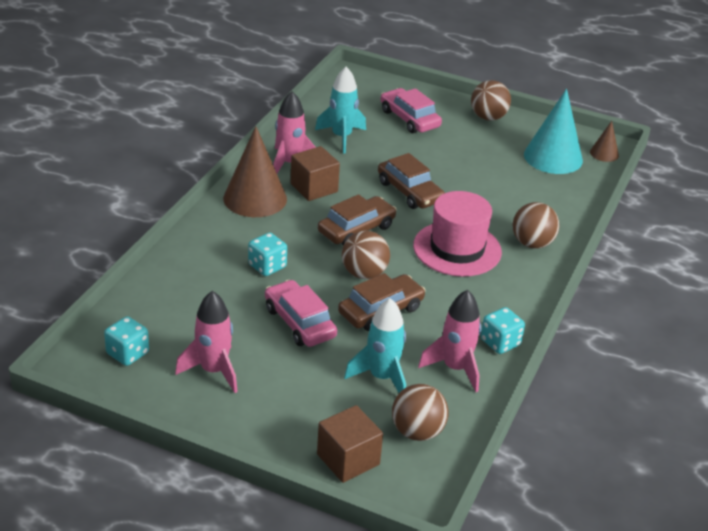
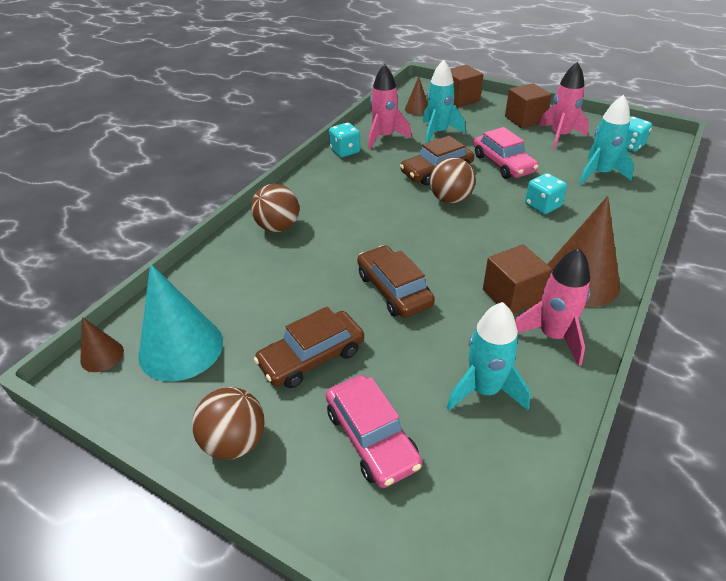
camera: 170 degrees left, 5 degrees up
brown car [318,194,397,245] -> brown car moved to [254,306,364,388]
brown ball [392,384,449,441] -> brown cone [405,77,428,115]
pink hat [413,191,502,277] -> none
none -> brown cube [505,83,552,128]
none -> turquoise rocket [579,95,634,184]

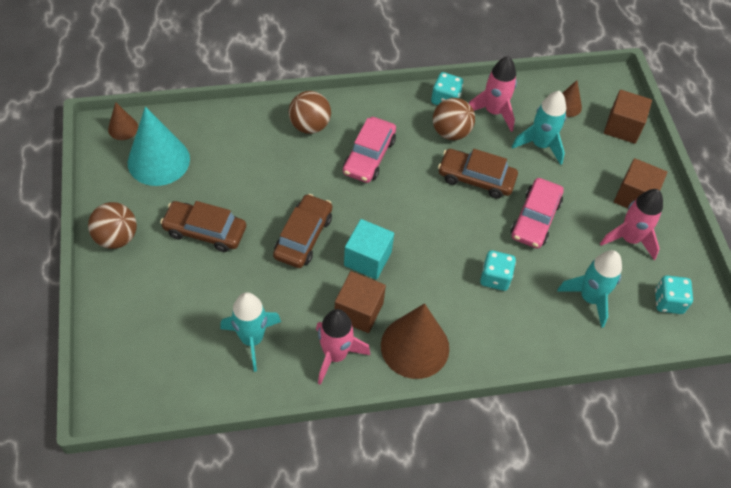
camera: 45 degrees right, 15 degrees up
pink car [326,375,422,488] -> pink car moved to [343,117,396,183]
brown ball [430,157,476,204] -> brown ball moved to [433,98,475,140]
none -> turquoise cube [344,219,394,280]

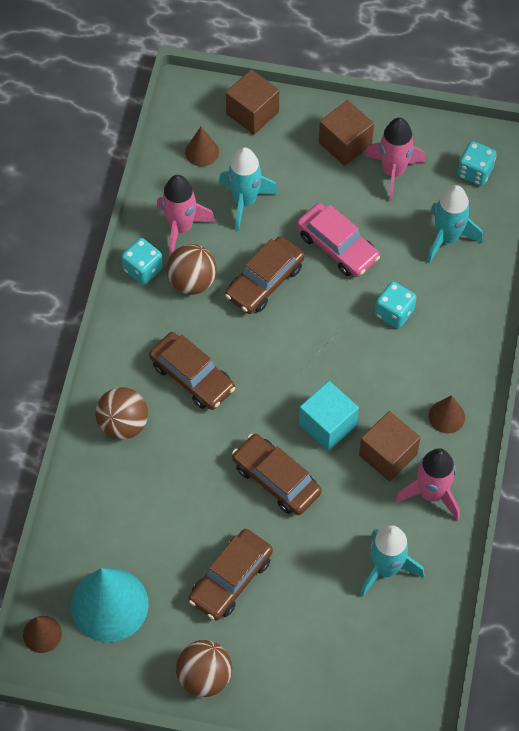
camera: 65 degrees left, 5 degrees up
pink car [343,117,396,183] -> brown car [149,332,235,410]
brown cone [381,303,449,379] -> brown cone [429,395,465,433], size x0.50

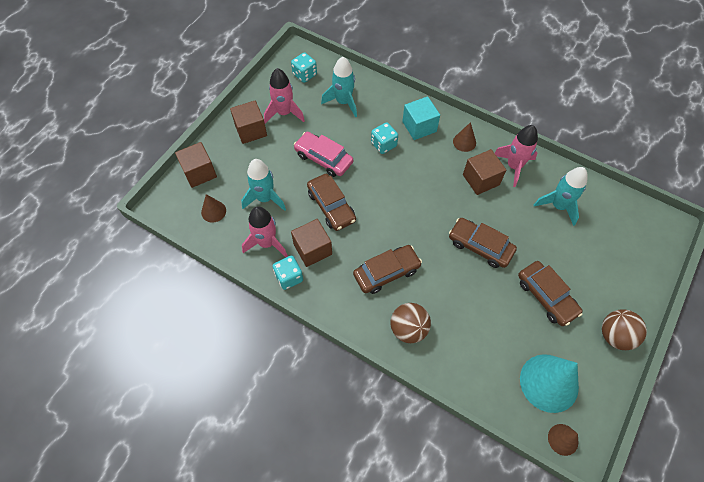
camera: 70 degrees left, 0 degrees up
brown ball [166,244,217,295] -> brown cube [291,219,332,267]
brown car [232,434,322,515] -> brown car turned 60 degrees clockwise [449,218,517,268]
pink car [297,203,380,277] -> pink car turned 120 degrees counterclockwise [294,132,353,177]
turquoise cube [299,381,359,451] -> turquoise cube moved to [402,96,440,140]

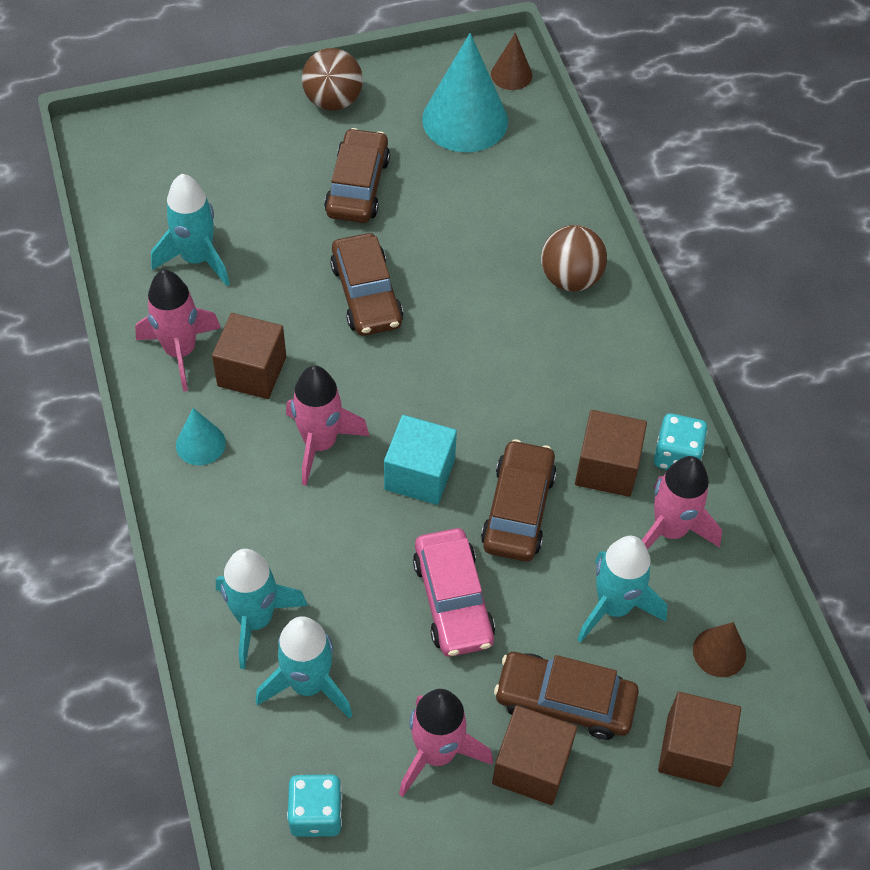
camera: 140 degrees left, 5 degrees down
brown car [353,245,422,294] -> brown car moved to [494,652,639,740]
turquoise dice [371,122,398,154] -> none
turquoise cube [402,96,440,140] -> turquoise cube moved to [384,415,457,505]
brown cone [453,122,476,152] -> turquoise cone [176,408,226,465]
none -> turquoise rocket [216,549,308,669]
none -> pink rocket [286,365,369,486]

